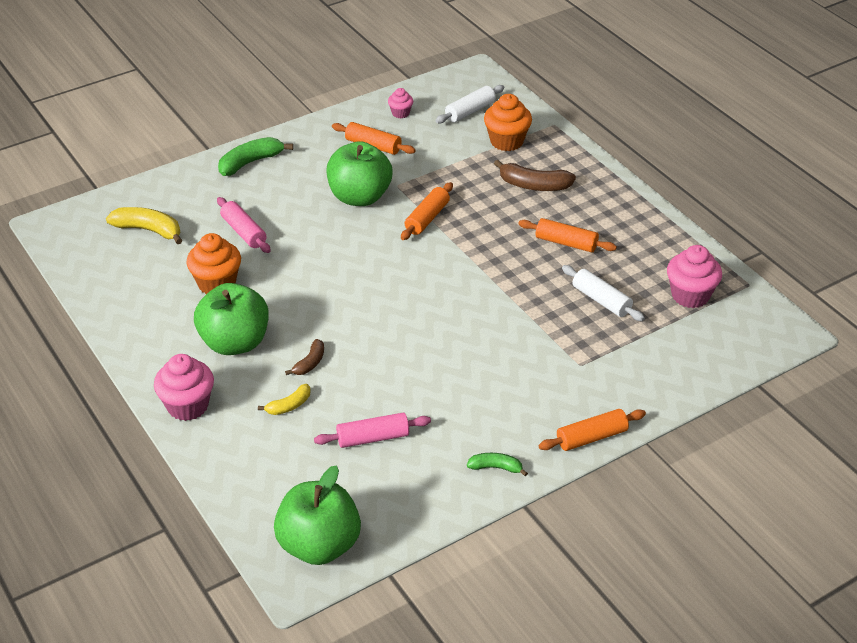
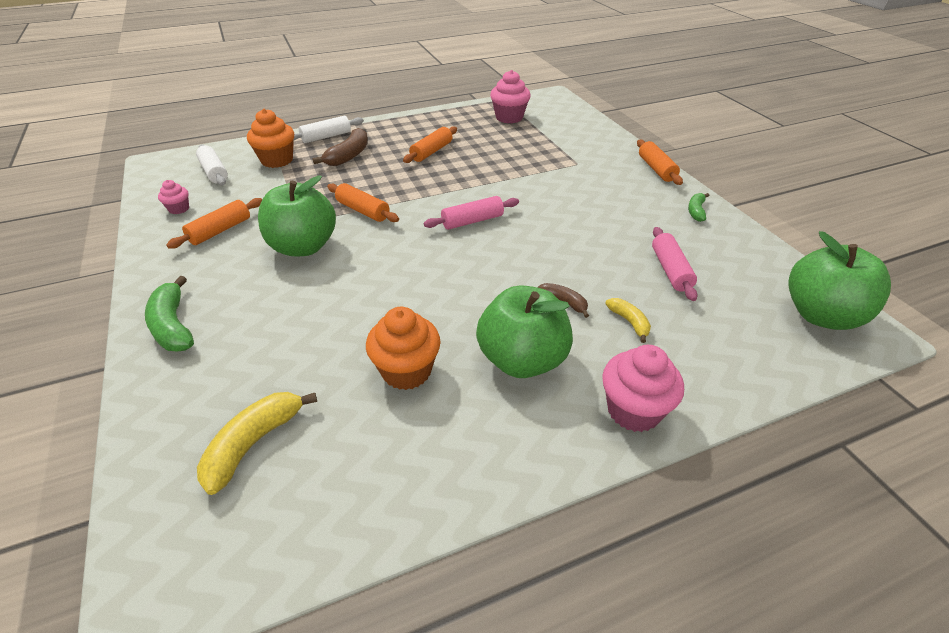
camera: 80 degrees left, 0 degrees up
pink rolling pin [217,197,271,253] -> pink rolling pin moved to [424,196,519,230]
white rolling pin [562,265,645,321] -> white rolling pin moved to [294,116,364,143]

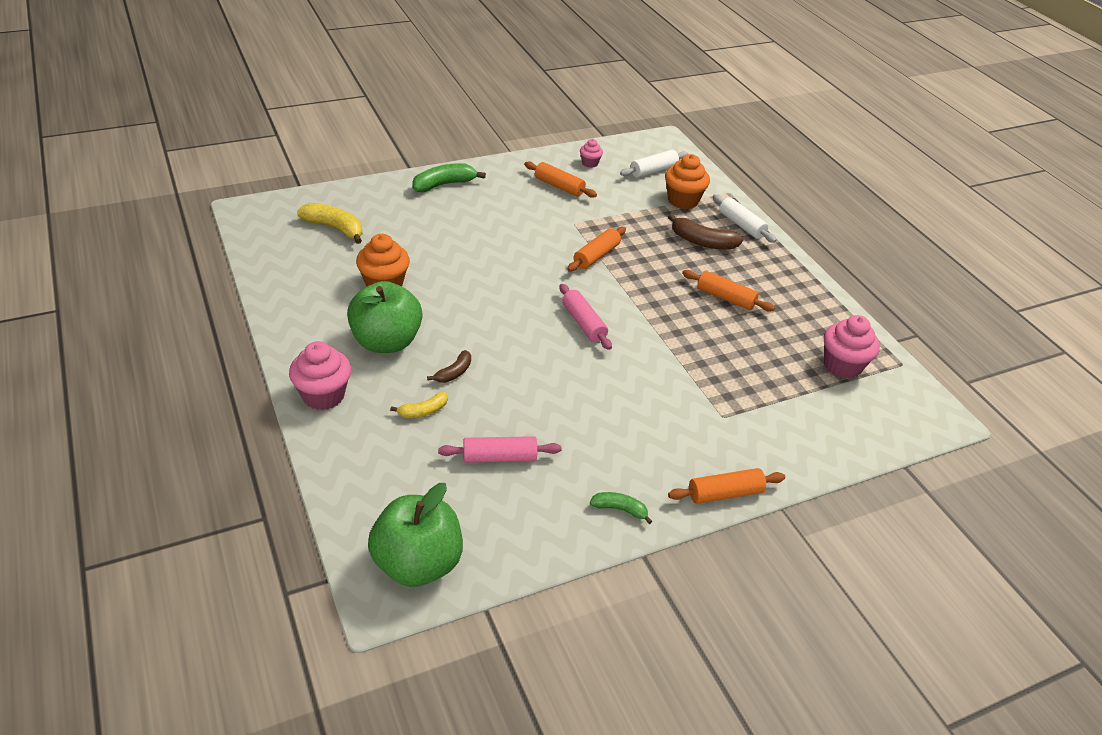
camera: 85 degrees right, 0 degrees up
green apple [258,175,336,256] -> none

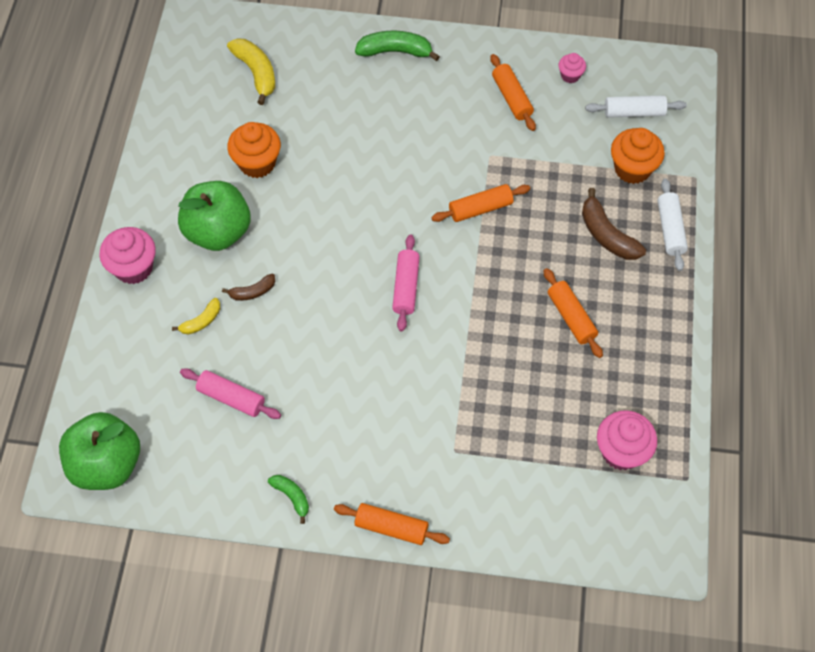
camera: 35 degrees right, 20 degrees up
yellow banana [390,392,448,418] -> yellow banana turned 45 degrees counterclockwise [172,298,220,335]

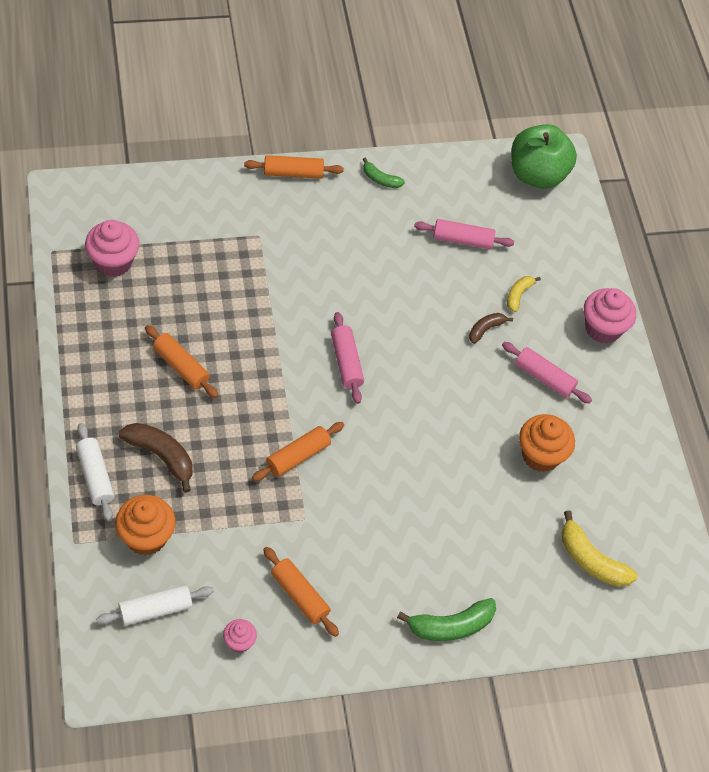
camera: 155 degrees right, 5 degrees down
green apple [178,181,251,251] -> pink rolling pin [502,342,592,404]

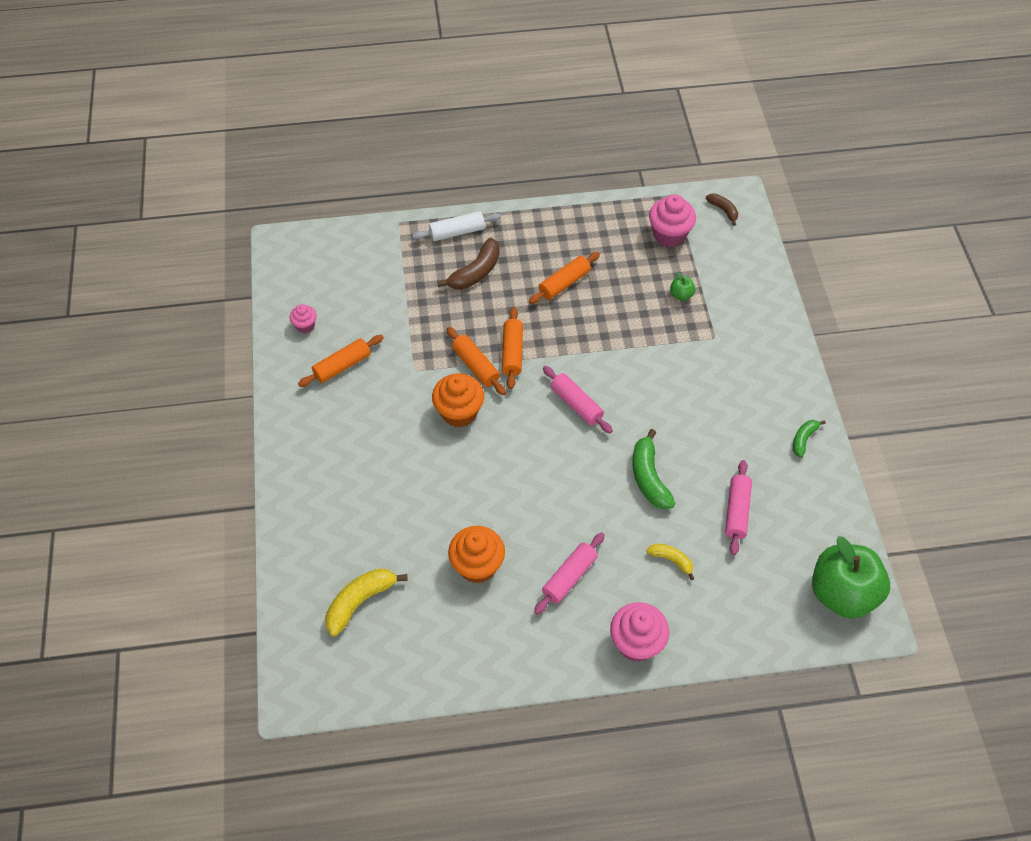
camera: 100 degrees right, 0 degrees up
white rolling pin [96,585,214,626] -> none
orange cupcake [115,495,176,556] -> orange cupcake moved to [432,373,484,428]
orange rolling pin [244,155,344,179] -> orange rolling pin moved to [502,307,523,389]
pink rolling pin [331,312,364,404] -> pink rolling pin turned 60 degrees clockwise [543,366,613,434]
green banana [397,598,496,641] -> green banana moved to [632,429,676,509]
brown banana [469,313,513,344] -> brown banana moved to [706,193,738,225]
none -> green apple [670,272,696,301]

